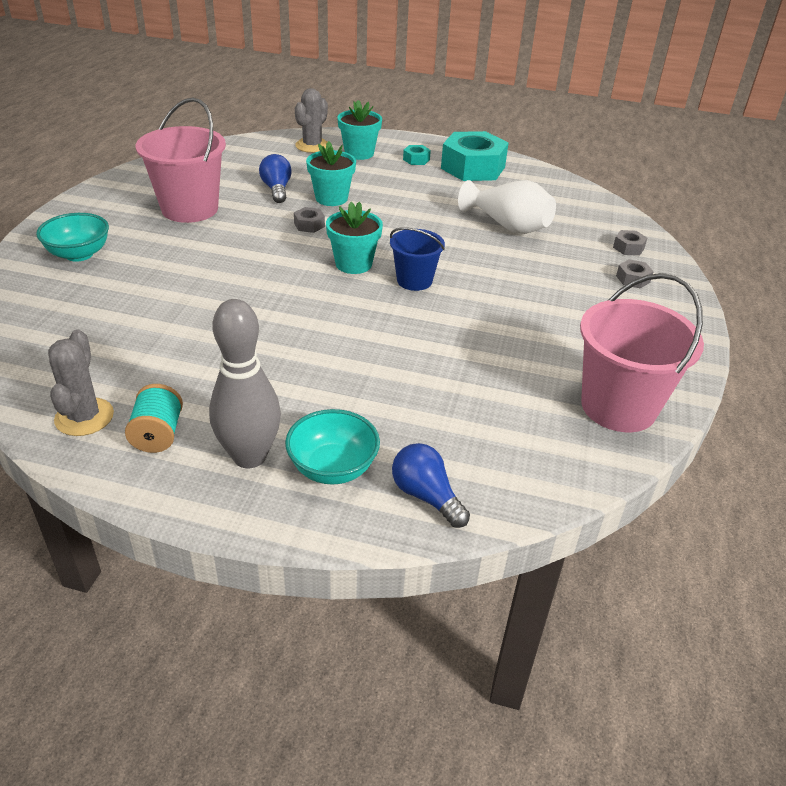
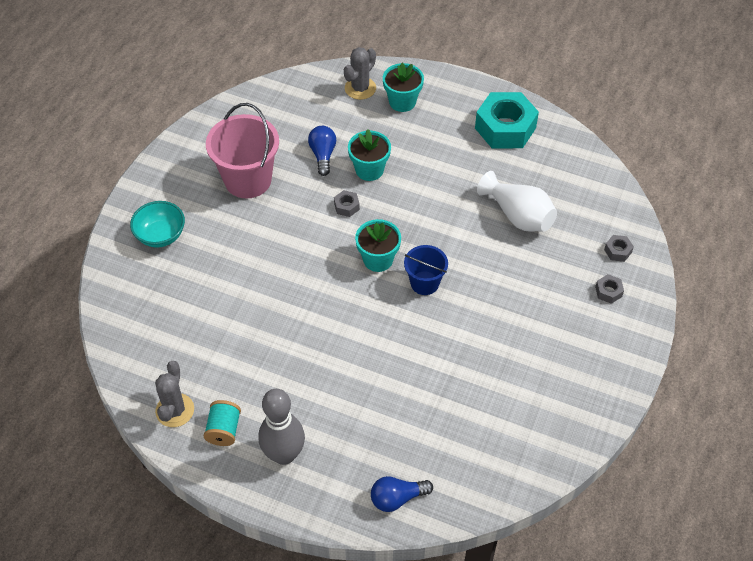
camera: 10 degrees right, 15 degrees up
turquoise bowl [285,409,380,485] -> none
blue light bulb [392,443,470,528] -> blue light bulb turned 75 degrees counterclockwise [371,476,433,512]
turquoise nut [403,145,431,165] -> none
pink bucket [580,273,704,432] -> none

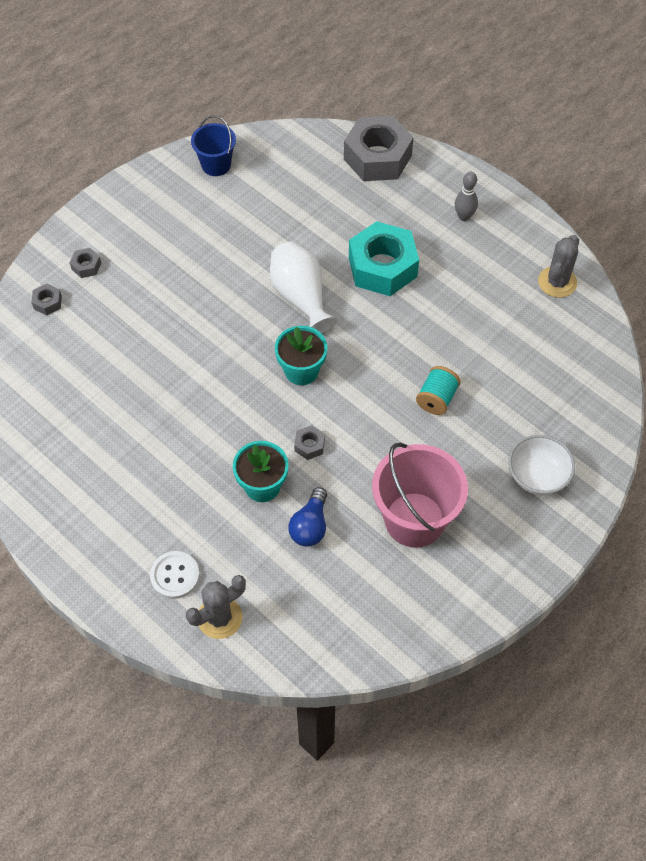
camera: 160 degrees left, 5 degrees up
turquoise bowl [130,201,185,248] -> white bowl [508,435,575,495]
turquoise spool [204,400,241,446] -> turquoise spool moved to [416,366,461,415]
grey bowling pin [258,389,305,465] -> grey bowling pin [455,172,478,221], size x0.54
blue light bulb [371,476,433,512] -> grey nut [344,116,414,181]
turquoise flower pot [383,63,424,112] -> white button [150,551,200,599]
blue bucket [404,245,448,295] -> blue bucket moved to [191,115,236,176]
turquoise nut [475,92,539,148] -> turquoise nut moved to [349,221,419,296]
white vase [477,171,557,232] -> white vase moved to [270,242,337,334]

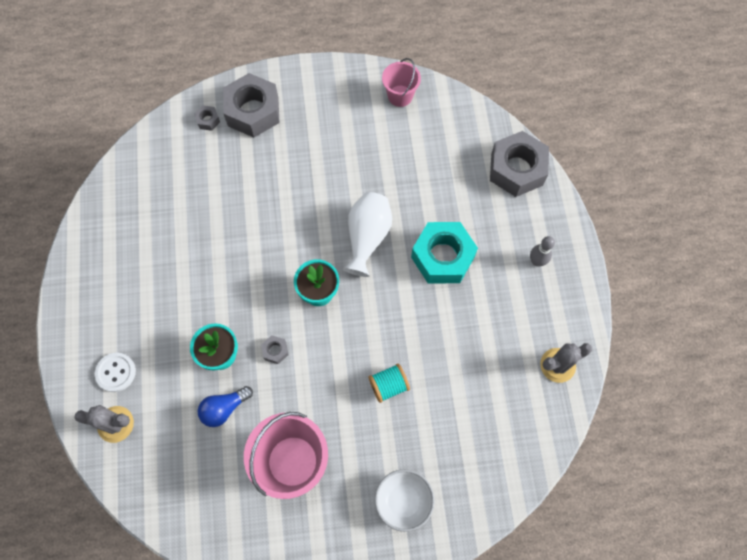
camera: 40 degrees right, 10 degrees up
grey nut [70,248,101,278] -> grey nut [223,73,279,137], size x2.41
blue bucket [191,115,236,176] -> pink bucket [382,58,421,107]

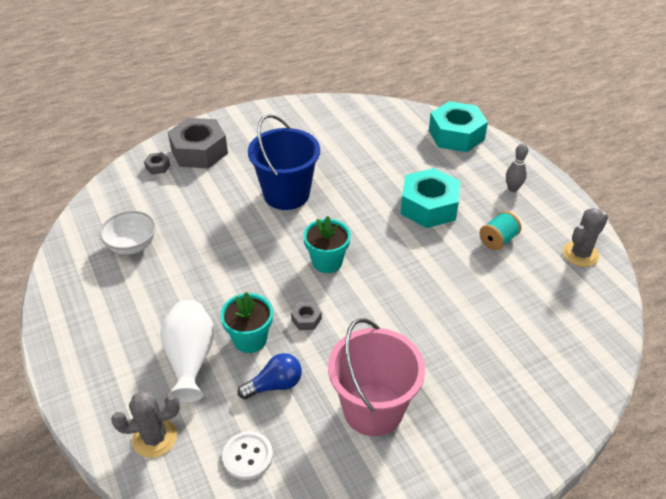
camera: 20 degrees left, 25 degrees down
white button [95,353,136,392] -> white button moved to [222,431,273,480]
blue light bulb [198,386,253,427] -> blue light bulb turned 150 degrees counterclockwise [238,353,302,399]
white vase [343,192,392,277] -> white vase moved to [160,300,215,403]
turquoise spool [369,364,410,403] -> turquoise spool moved to [479,211,521,250]
white bowl [375,469,435,532] -> white bowl moved to [100,211,156,255]
pink bucket [382,58,421,107] -> none
grey nut [490,131,549,197] -> turquoise nut [429,101,488,152]
none -> blue bucket [248,114,320,210]

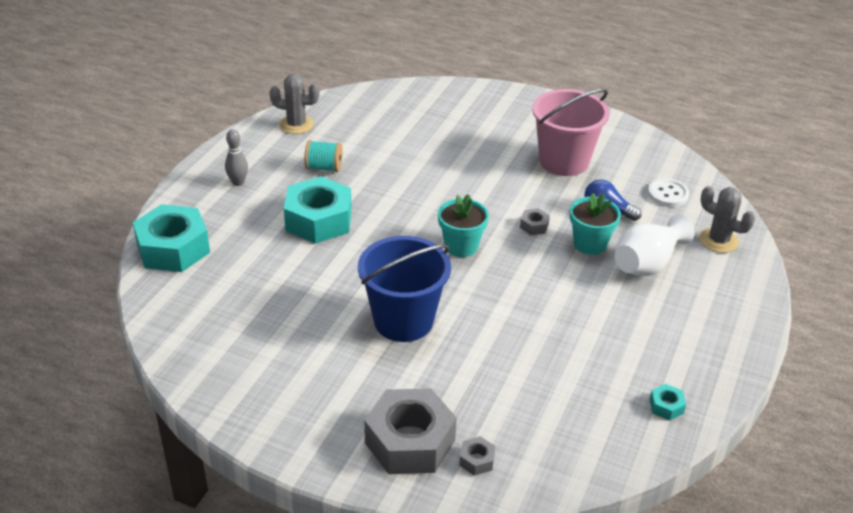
camera: 130 degrees left, 5 degrees down
white bowl [100,211,156,255] -> none
none -> turquoise nut [649,384,686,420]

